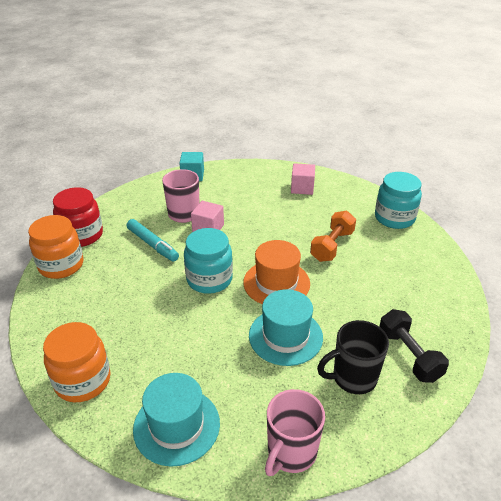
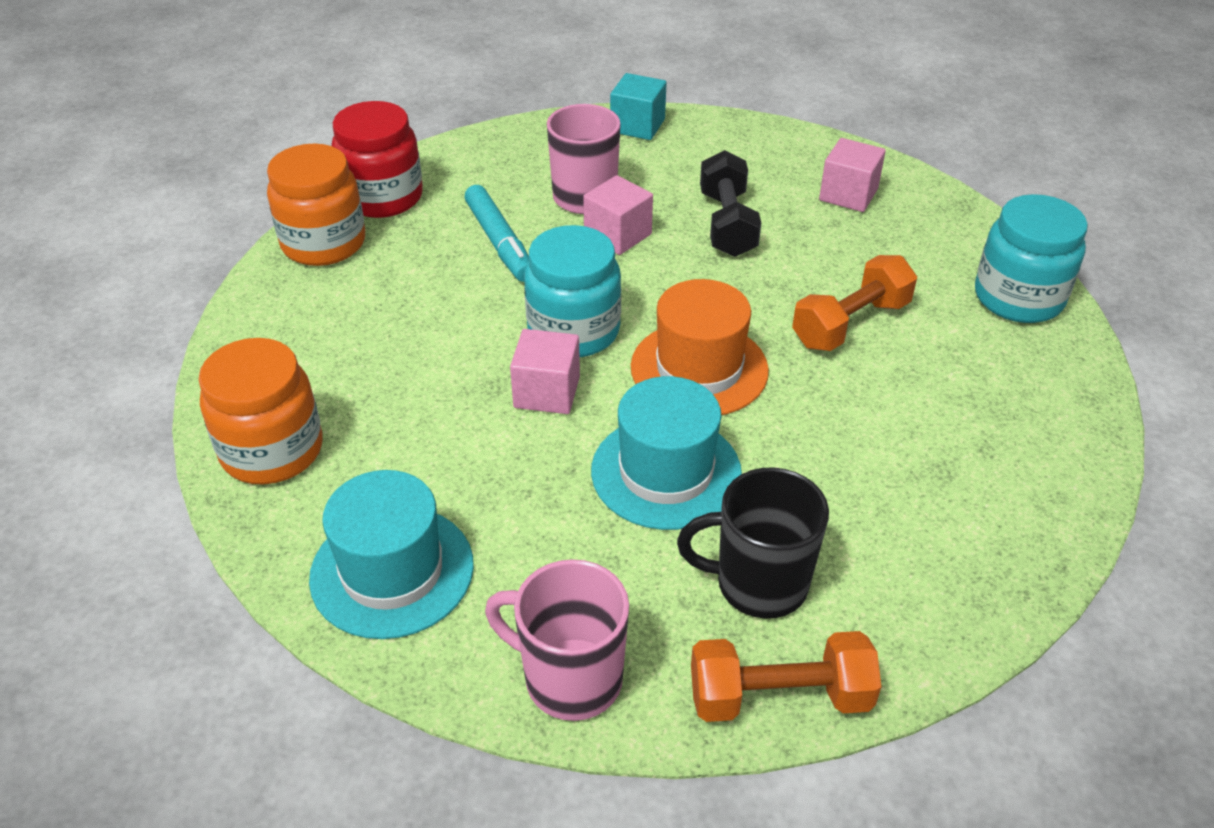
camera: 20 degrees right, 5 degrees up
pink mug [265,389,325,476] -> pink mug turned 60 degrees clockwise [485,559,629,721]
black dumbbell [379,309,449,383] -> black dumbbell moved to [700,150,761,257]
none -> pink cube [510,329,580,414]
none -> orange dumbbell [691,631,881,722]

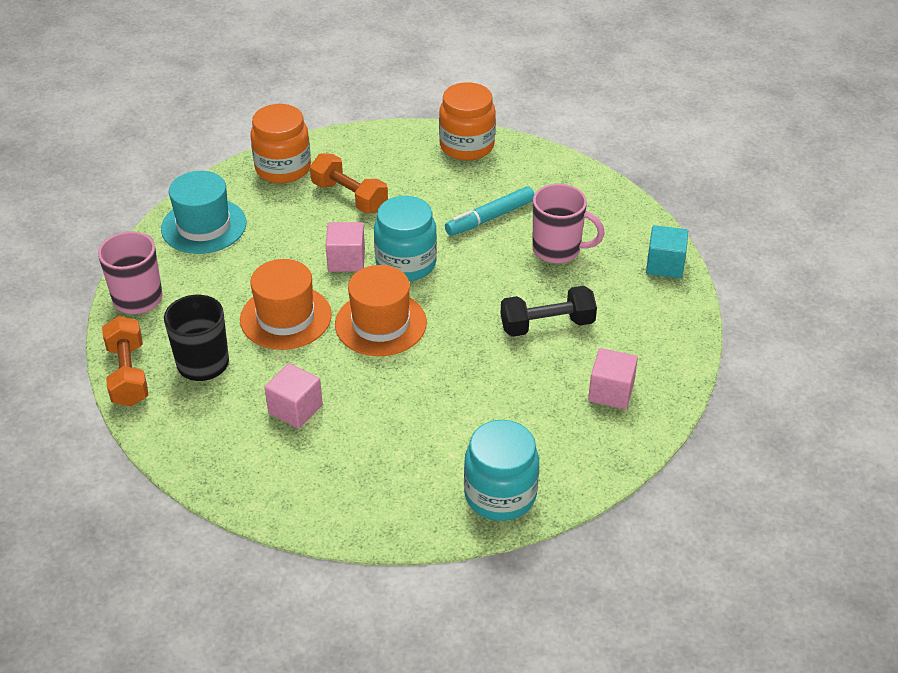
camera: 80 degrees right, 0 degrees up
red jar [332,101,423,218] -> none
pink cube [583,175,653,255] -> pink cube moved to [264,363,323,429]
turquoise hat [591,376,742,530] -> orange hat [240,259,332,350]
orange dumbbell [792,255,917,351] -> orange dumbbell moved to [310,154,388,213]

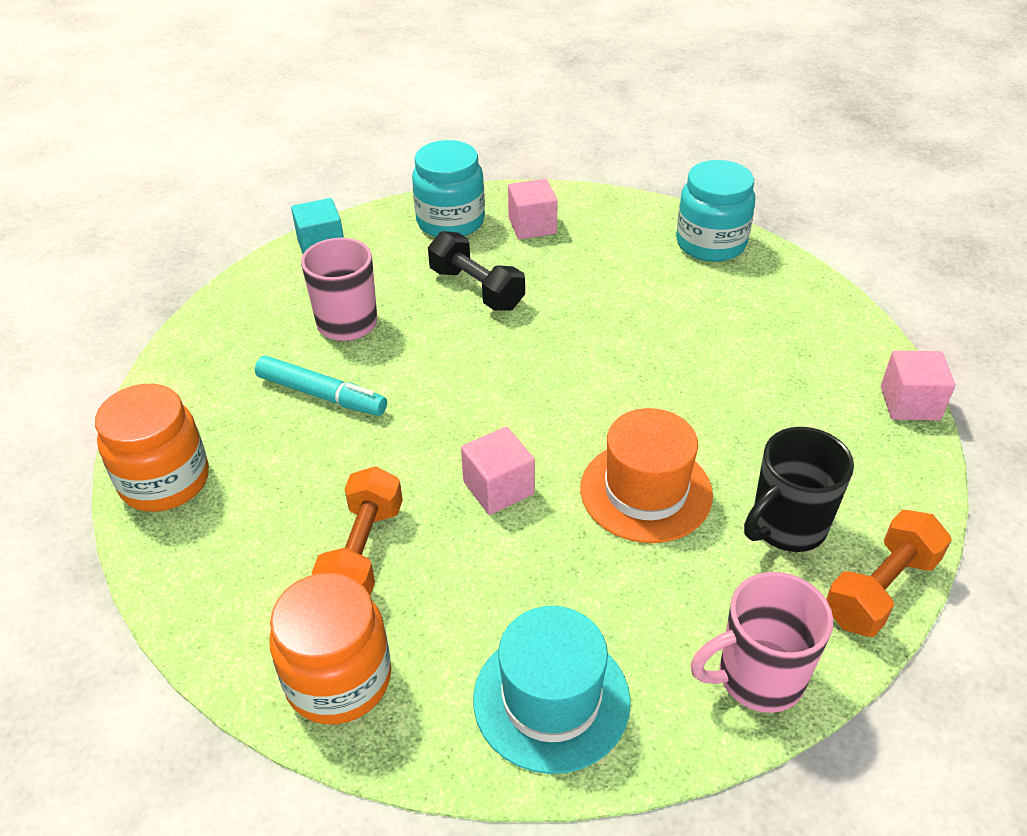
camera: 120 degrees left, 0 degrees up
pink cube [264,363,323,429] -> pink cube moved to [881,351,955,421]
orange hat [335,265,427,356] -> none
turquoise jar [374,196,437,281] -> turquoise jar moved to [412,140,485,237]

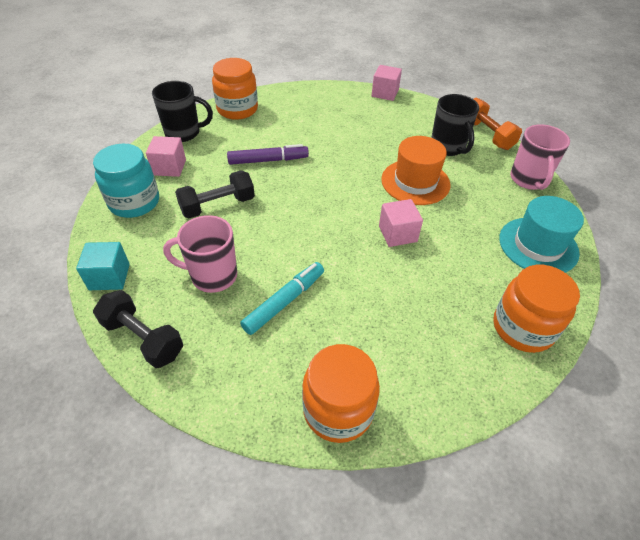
camera: 75 degrees left, 5 degrees up
orange dumbbell [312,466,403,596] -> none
turquoise jar [676,160,755,262] -> orange jar [212,58,258,120]
none -> black dumbbell [93,290,183,368]
none -> black mug [152,81,213,142]
none -> purple marker [227,144,309,165]

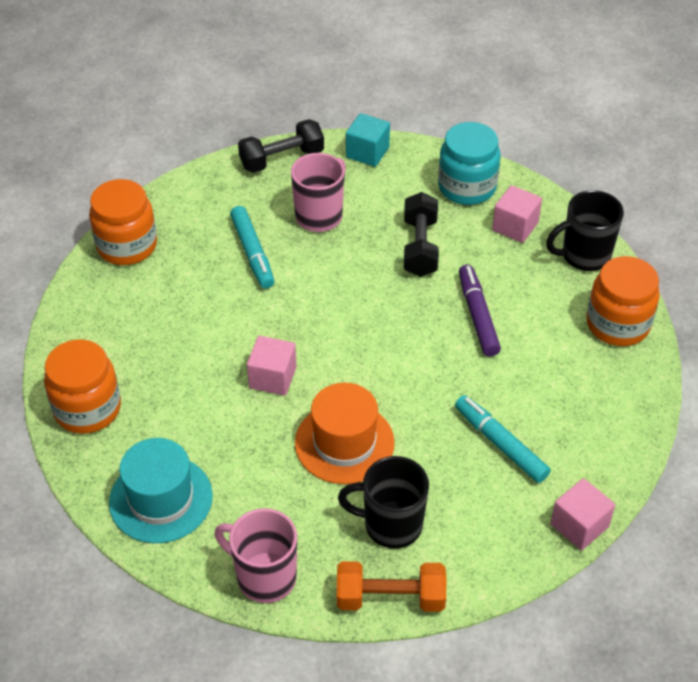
camera: 120 degrees right, 0 degrees up
black mug [152,81,213,142] -> black mug turned 45 degrees clockwise [546,190,624,271]
purple marker [227,144,309,165] -> purple marker turned 150 degrees clockwise [459,265,501,356]
none -> turquoise marker [455,395,551,483]

